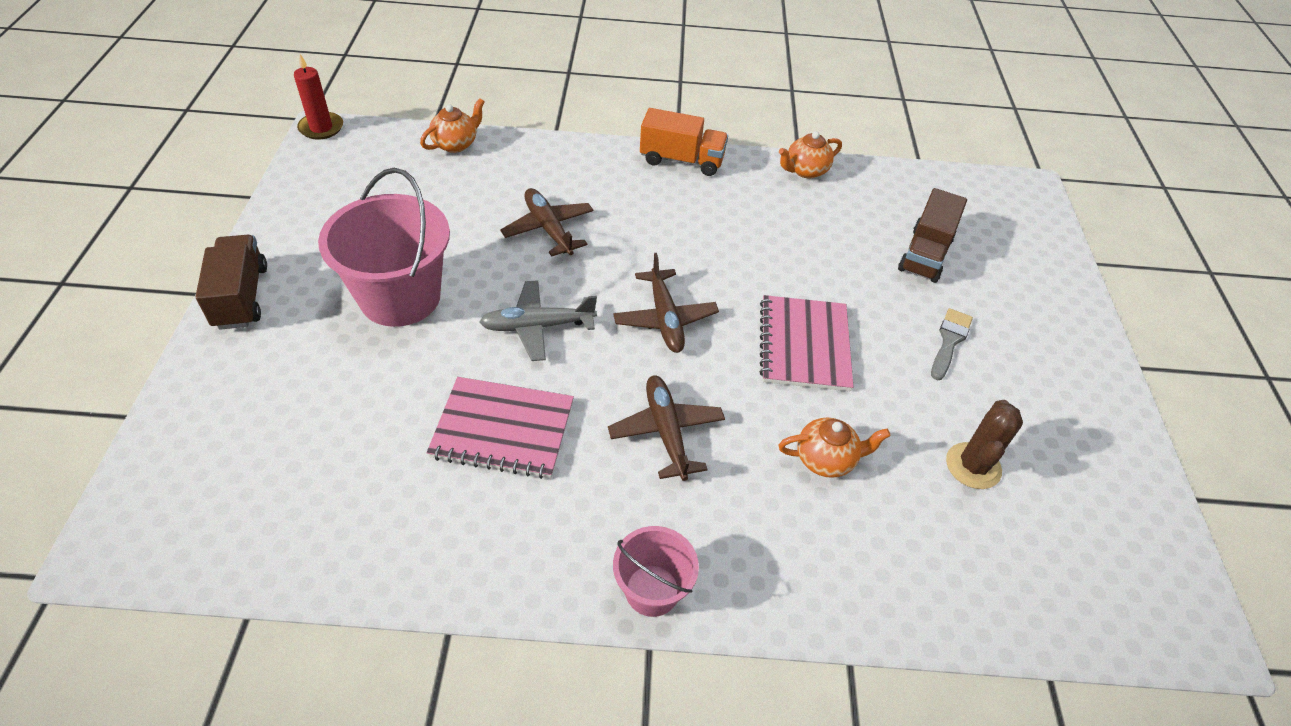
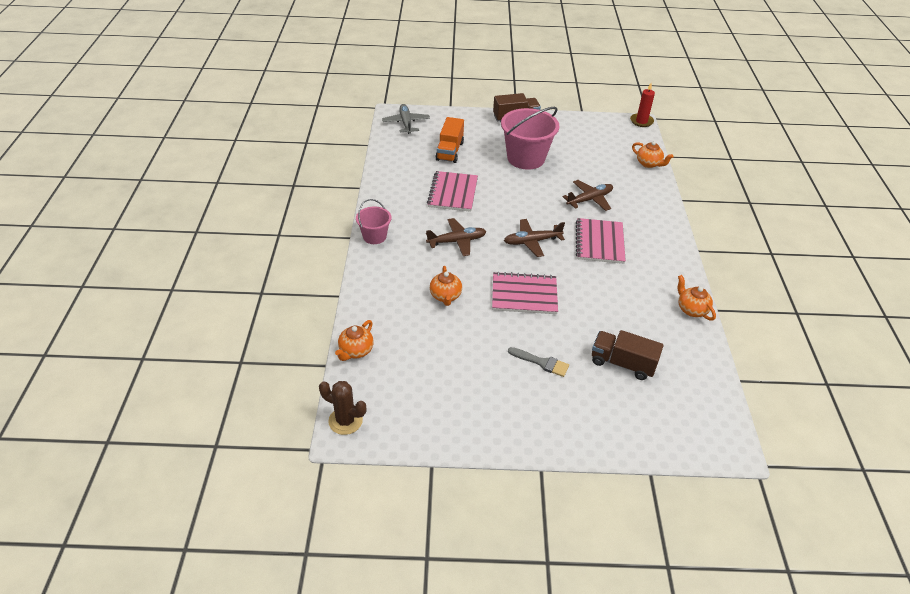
camera: 90 degrees right, 5 degrees down
grey plane [479,280,597,361] -> grey plane moved to [382,104,430,134]
orange truck [640,108,728,176] -> orange truck moved to [435,117,464,163]
brown cactus [946,400,1023,489] -> brown cactus moved to [319,381,366,435]
none -> orange teapot [335,320,374,361]
none -> pink notebook [576,218,626,264]

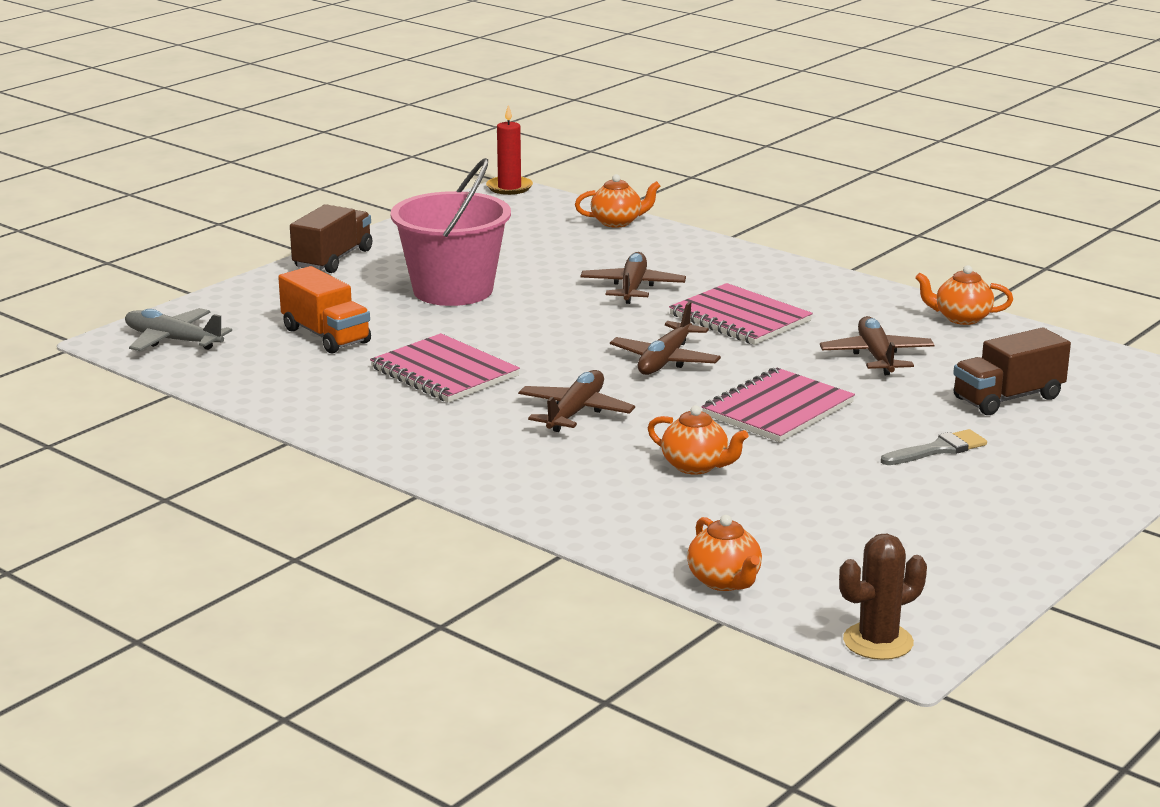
camera: 50 degrees left, 20 degrees down
pink bucket [356,199,391,244] -> none
none -> brown plane [820,316,935,375]

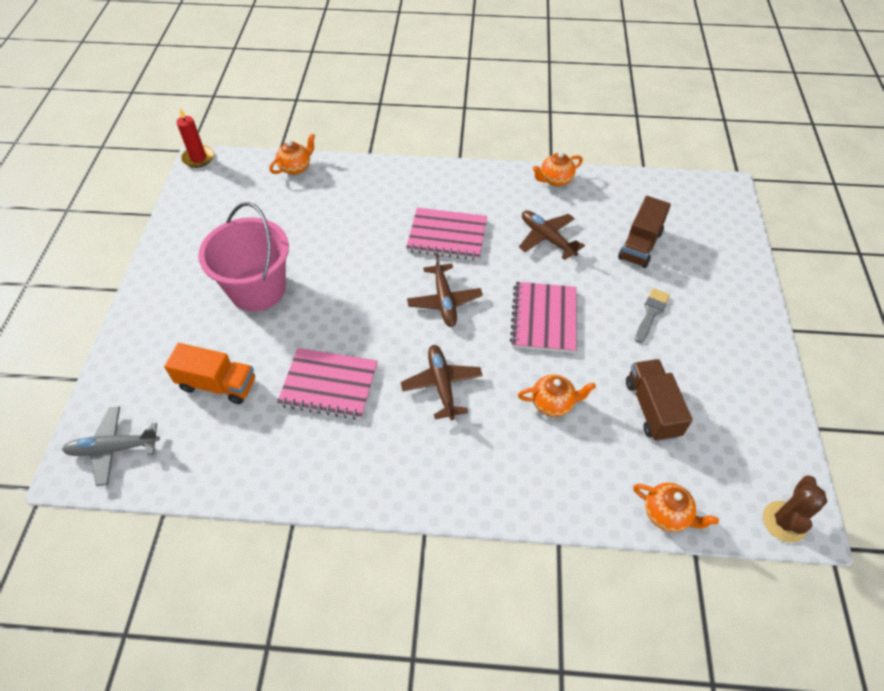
camera: 35 degrees left, 30 degrees up
brown truck [290,204,372,273] -> brown truck moved to [626,359,693,442]
brown plane [580,252,686,304] -> none

